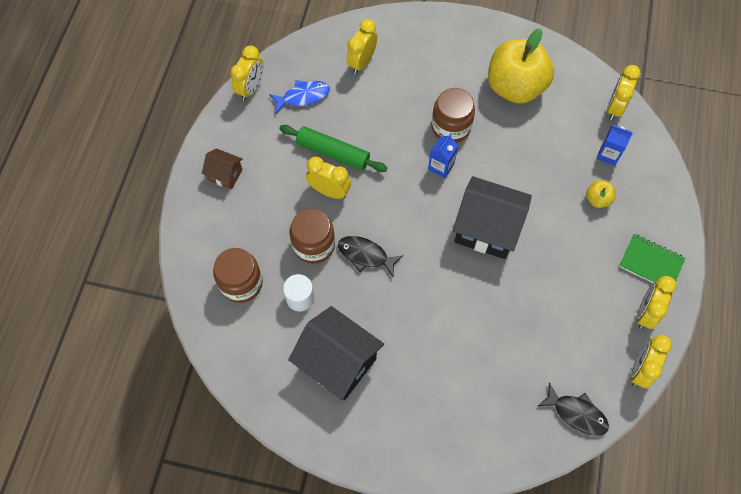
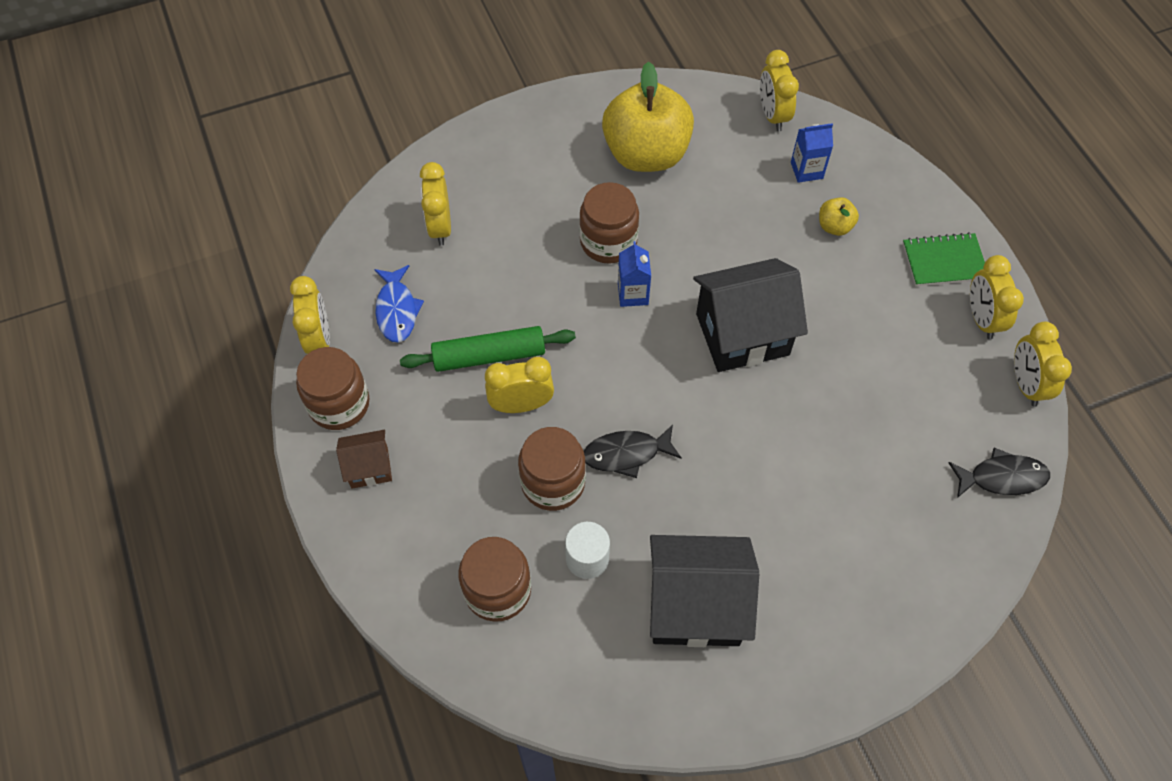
camera: 35 degrees left, 5 degrees down
blue fish [269,80,330,113] -> blue fish turned 135 degrees clockwise [374,265,424,343]
none -> brown jar [296,347,370,430]

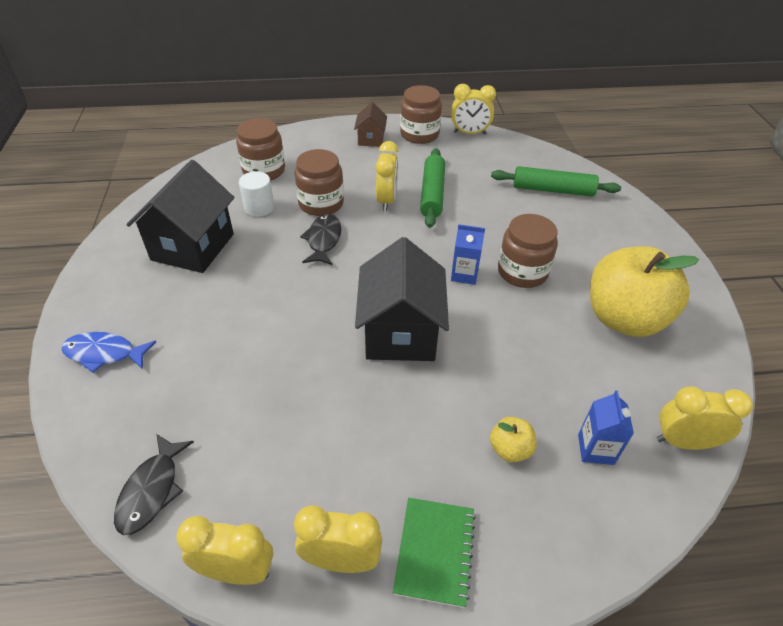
camera: 105 degrees right, 15 degrees down
blue fish [374,265,424,343] -> blue fish moved to [61,332,156,373]
yellow clock [420,162,451,246] -> green rolling pin [491,166,621,197]

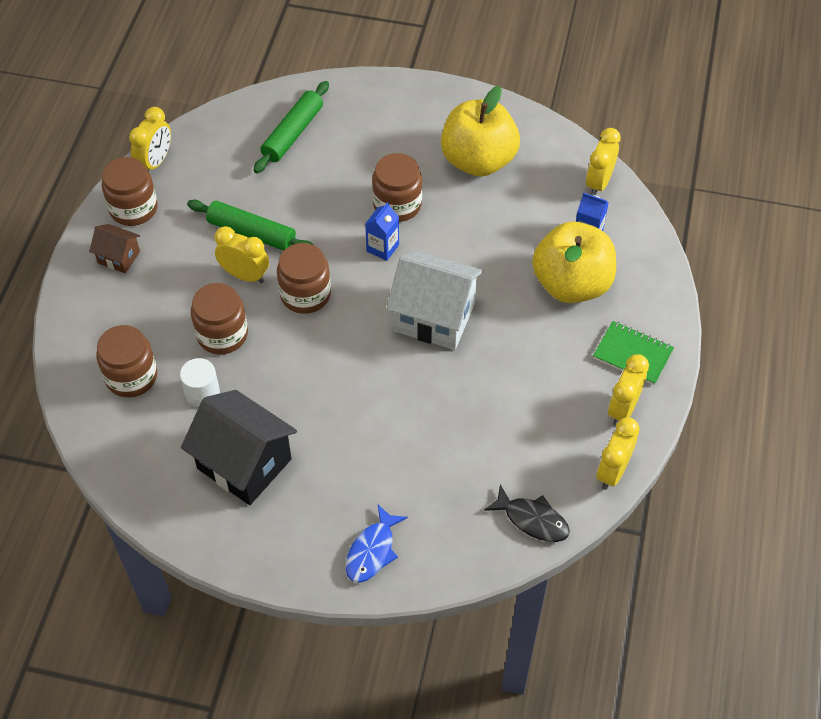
camera: 70 degrees left, 10 degrees up
black fish [300,214,341,265] -> none
black house [355,237,449,361] -> white house [386,250,484,350]
yellow apple [490,417,537,462] -> yellow apple [532,222,616,303], size x2.39
none -> brown jar [277,243,331,314]

